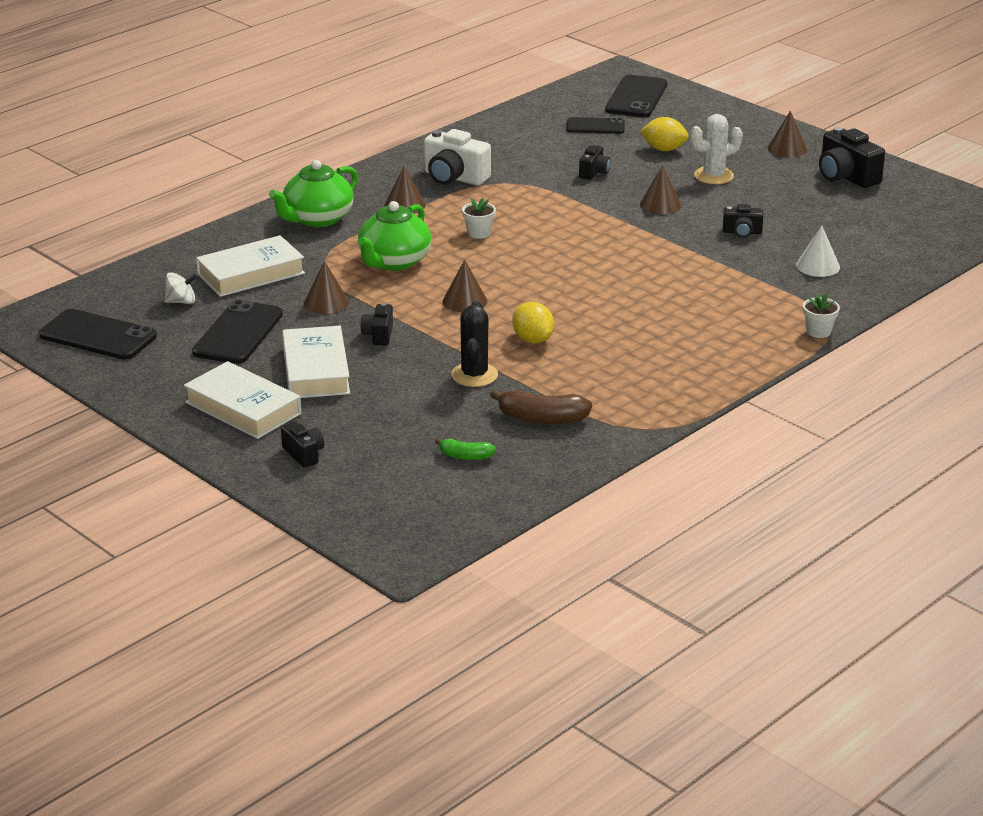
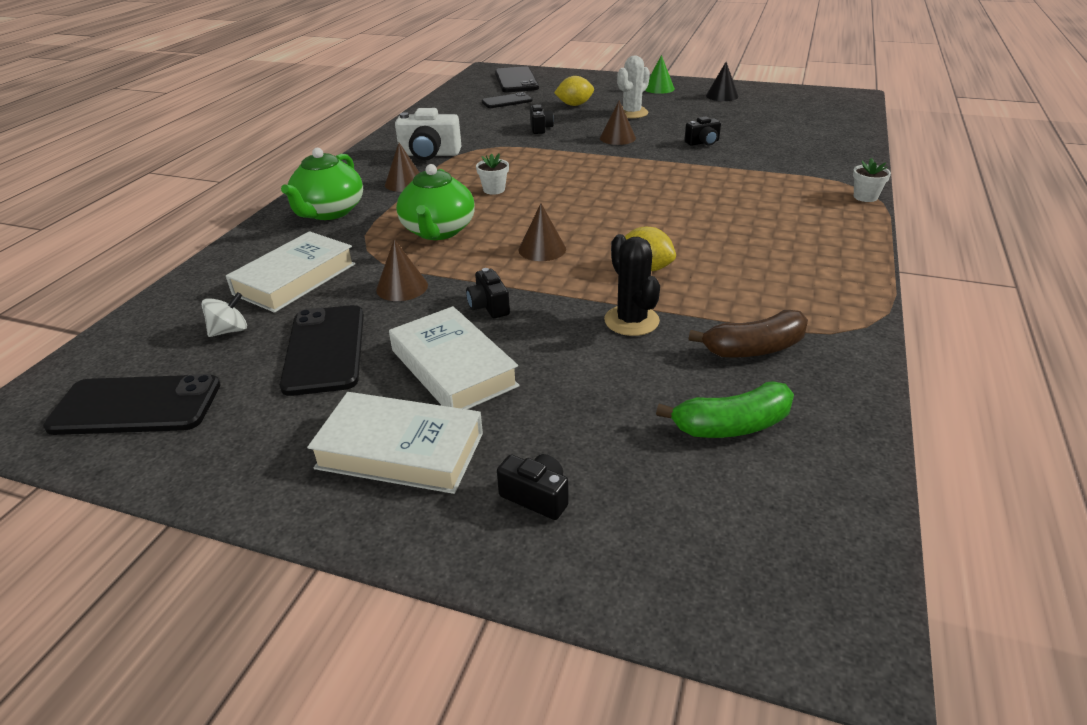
camera: 25 degrees left, 5 degrees up
green banana [435,438,496,460] -> green banana [656,381,794,438], size x1.70
brown cone [768,111,807,157] -> green cone [645,55,675,94]
white cone [796,225,840,277] -> none
black camera [819,127,885,188] -> black cone [706,62,738,101]

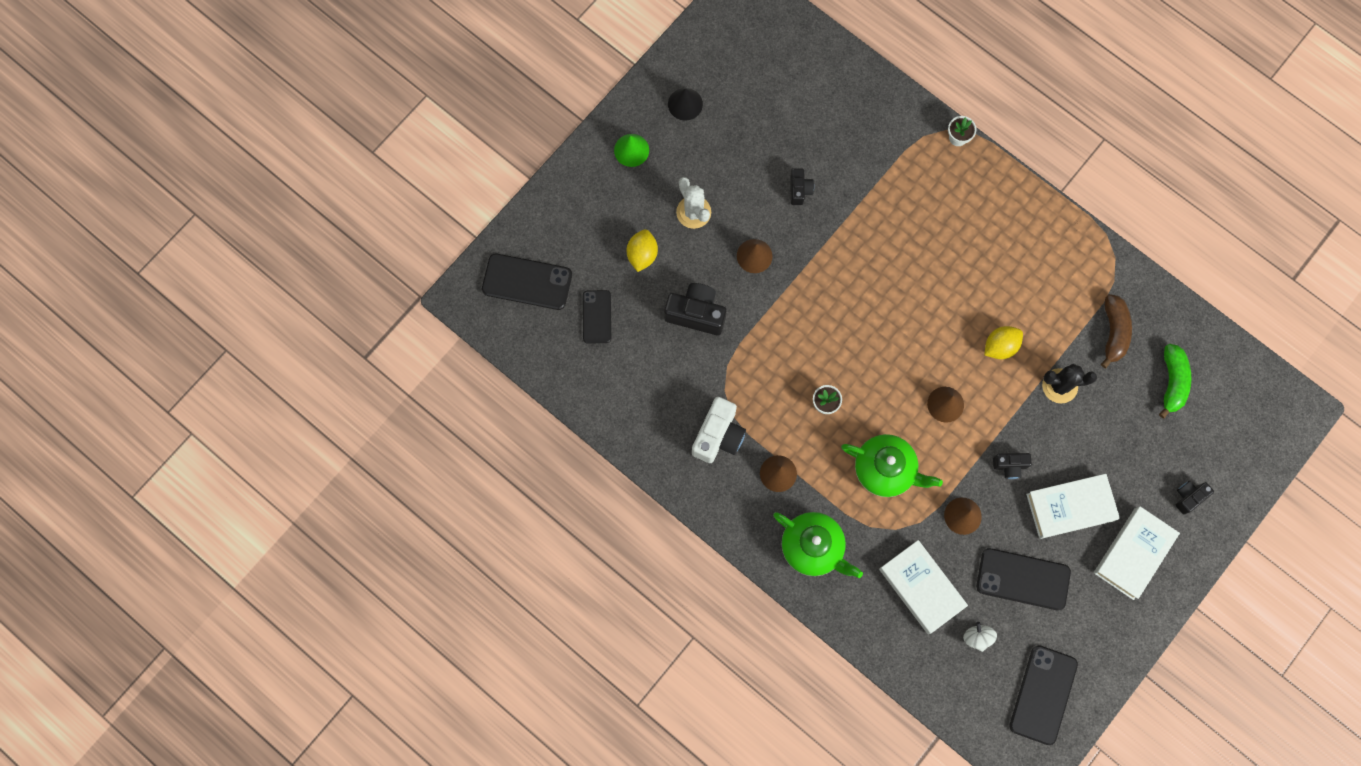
camera: 70 degrees left, 40 degrees up
black camera [530,105,554,134] -> black camera [664,283,726,335], size x1.77

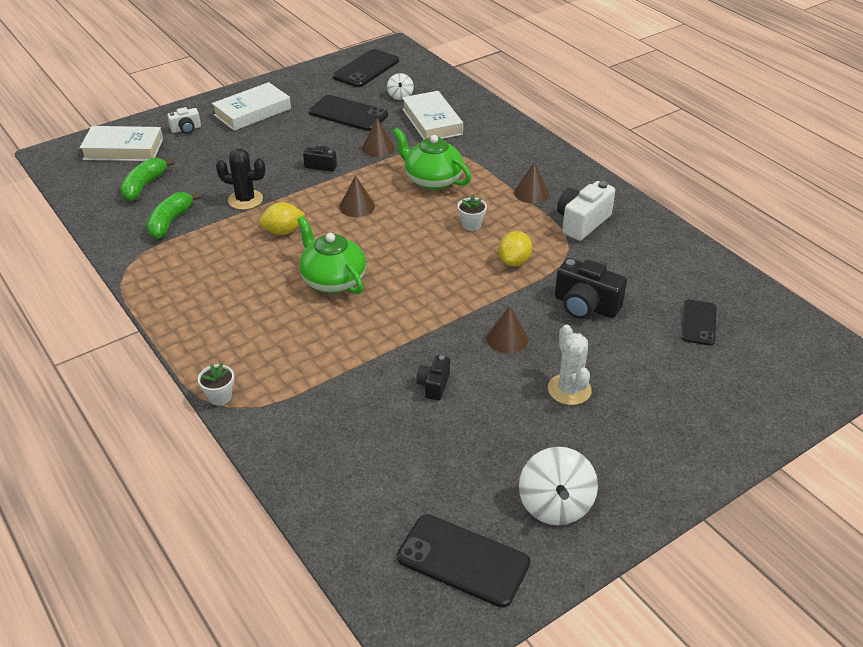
camera: 165 degrees left, 35 degrees down
black phone [482,254,572,310] -> black phone moved to [397,514,530,608]
green cone [614,134,649,167] -> none
yellow lemon [626,229,658,272] -> yellow lemon moved to [498,231,532,267]
black cone [668,88,703,121] -> white spinning top [519,447,598,525]
green teapot [773,512,863,578] -> green teapot moved to [297,216,366,294]
white book [1026,474,1120,539] -> white book moved to [80,126,163,161]
brown banana [1101,294,1132,368] -> green banana [146,192,201,239]
black camera [1176,481,1214,515] -> white camera [167,107,201,134]

